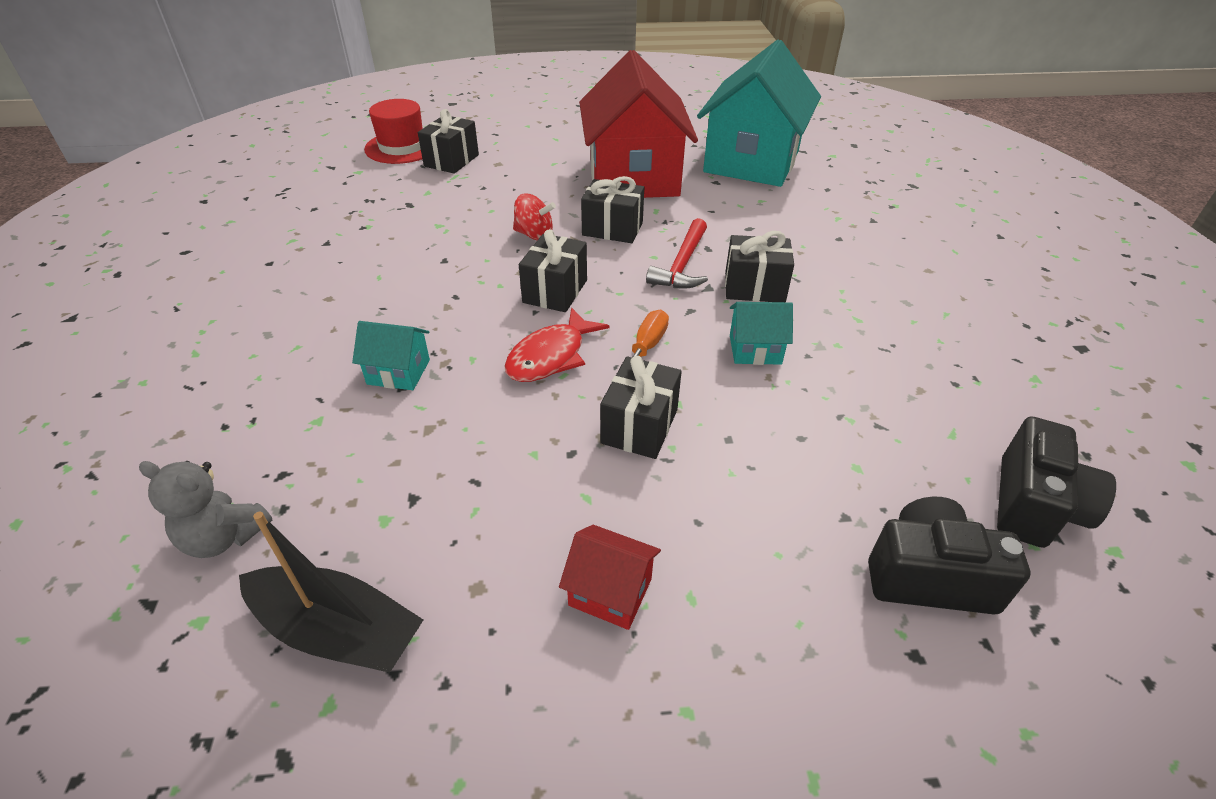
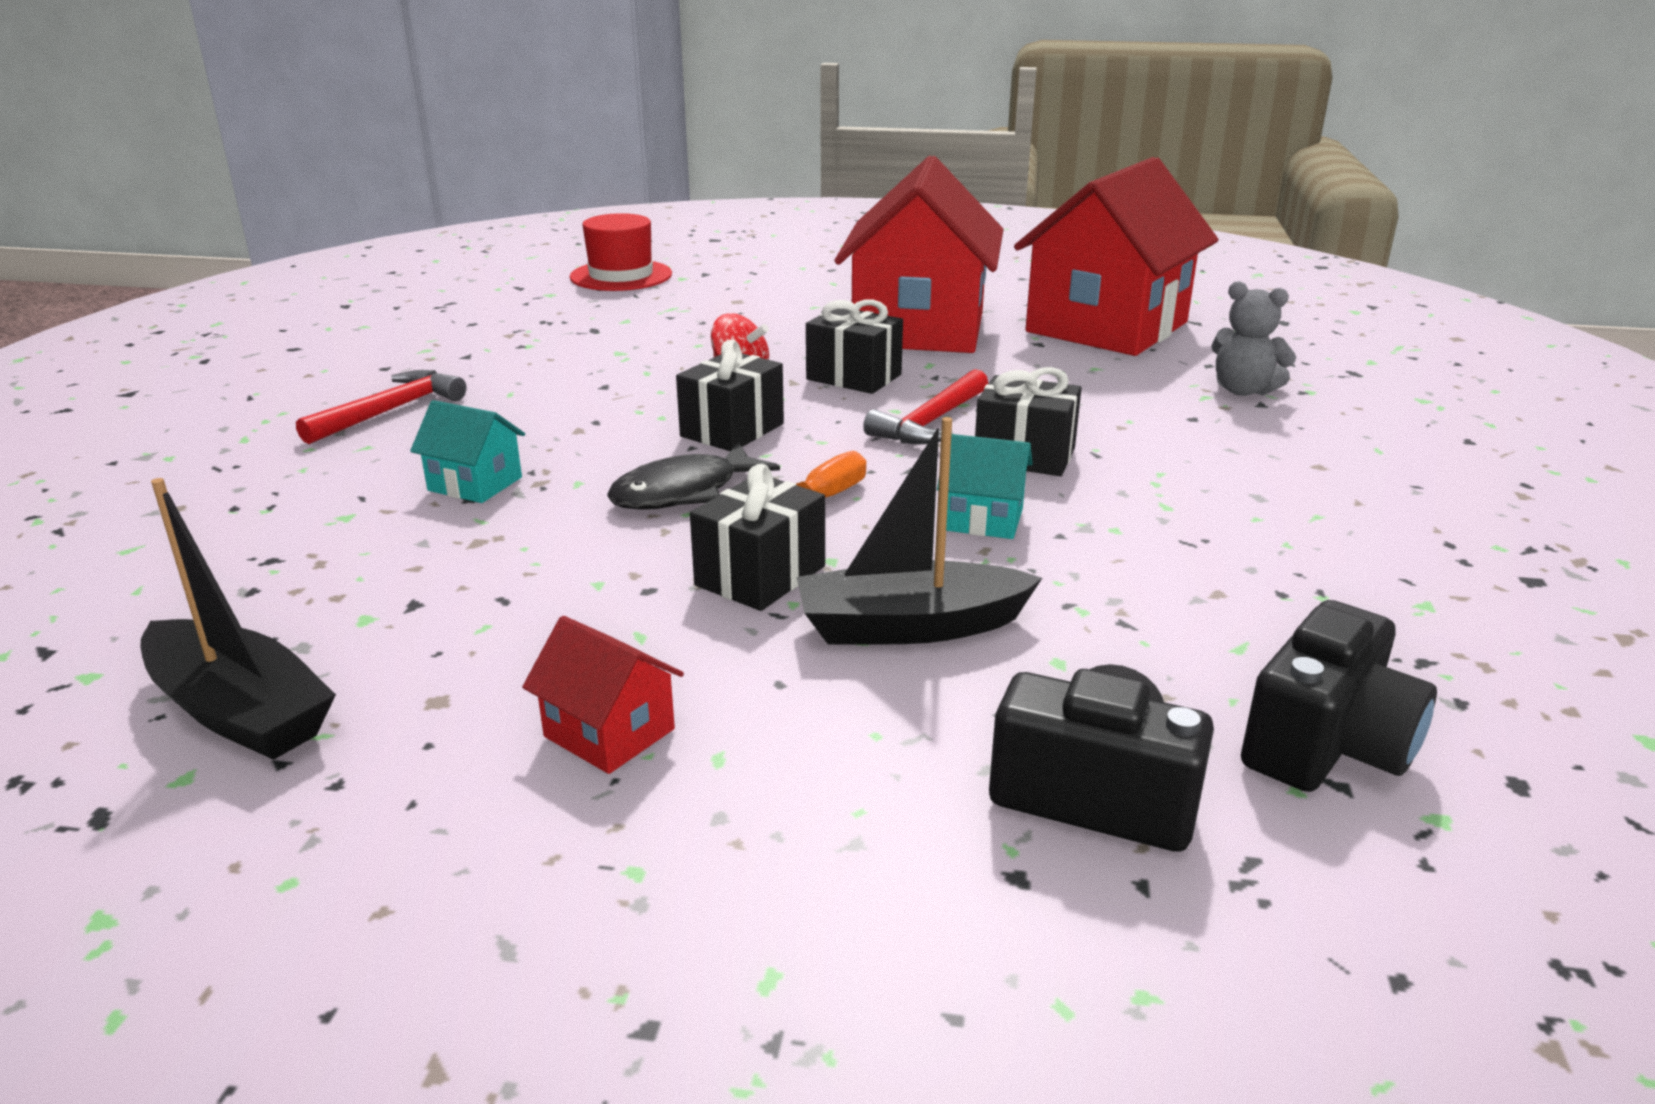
camera: 15 degrees right, 15 degrees down
grey teddy bear [139,461,272,558] -> grey teddy bear moved to [1211,281,1296,396]
black gift [418,109,479,174] -> none
red fish [505,307,610,382] -> black fish [607,442,780,510]
turquoise house [697,40,821,187] -> red house [1014,157,1219,356]
none -> red hammer [296,370,467,444]
none -> black boat [797,417,1042,645]

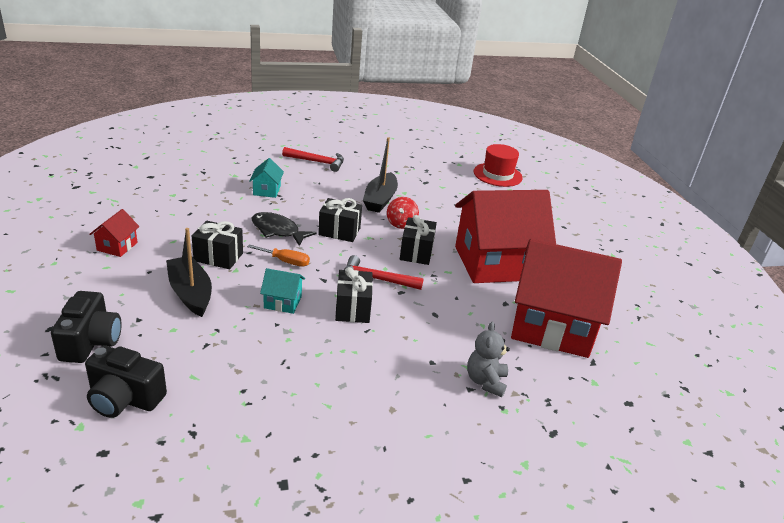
camera: 65 degrees right, 5 degrees up
black boat [141,478,336,760] -> black boat moved to [363,137,398,213]
turquoise house [937,434,1033,539] -> turquoise house turned 75 degrees counterclockwise [260,268,305,314]

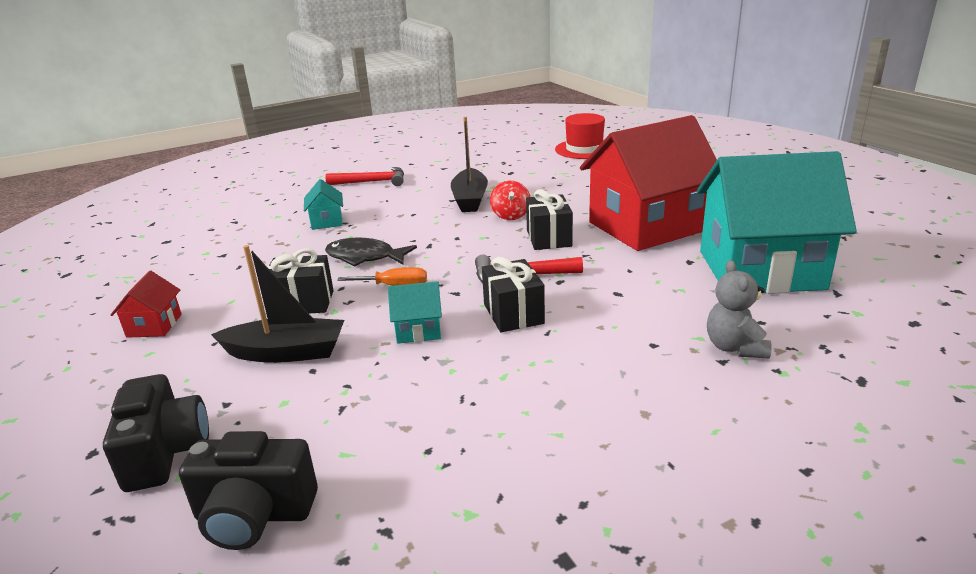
camera: 10 degrees left, 5 degrees down
black boat [166,228,212,317] -> black boat turned 135 degrees clockwise [211,245,344,363]
black gift [318,198,362,242] -> none
red house [511,239,622,358] -> turquoise house [697,151,857,294]

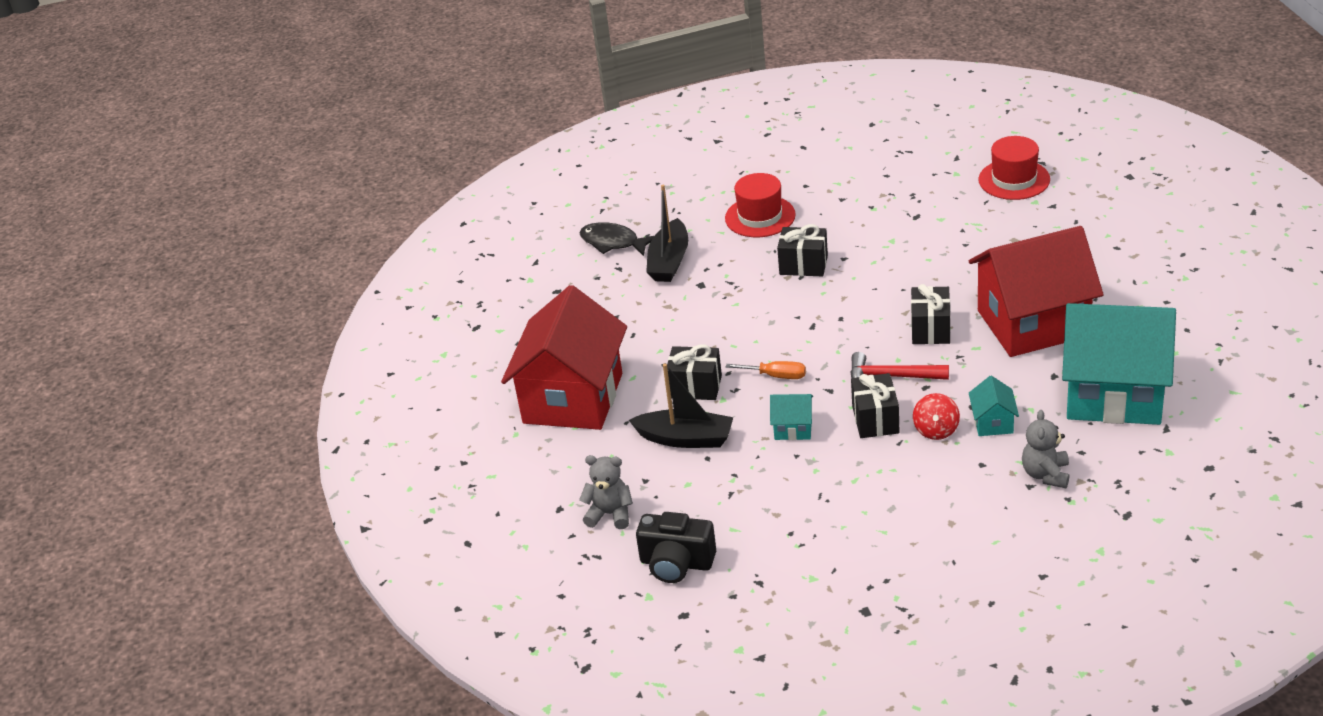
camera: 15 degrees right, 10 degrees up
black camera [103,374,209,492] -> grey teddy bear [579,455,633,529]
red house [111,271,182,338] -> red house [501,285,627,430], size x2.49
turquoise house [304,179,343,230] -> turquoise house moved to [969,376,1019,436]
red hammer [325,167,404,186] -> red hat [725,173,796,237]
black fish [325,238,417,266] -> black fish moved to [580,222,654,256]
black boat [451,117,488,212] -> black boat moved to [646,185,688,282]
red spinning top [490,181,530,220] -> red spinning top moved to [913,393,960,440]
none -> black gift [777,224,828,277]

